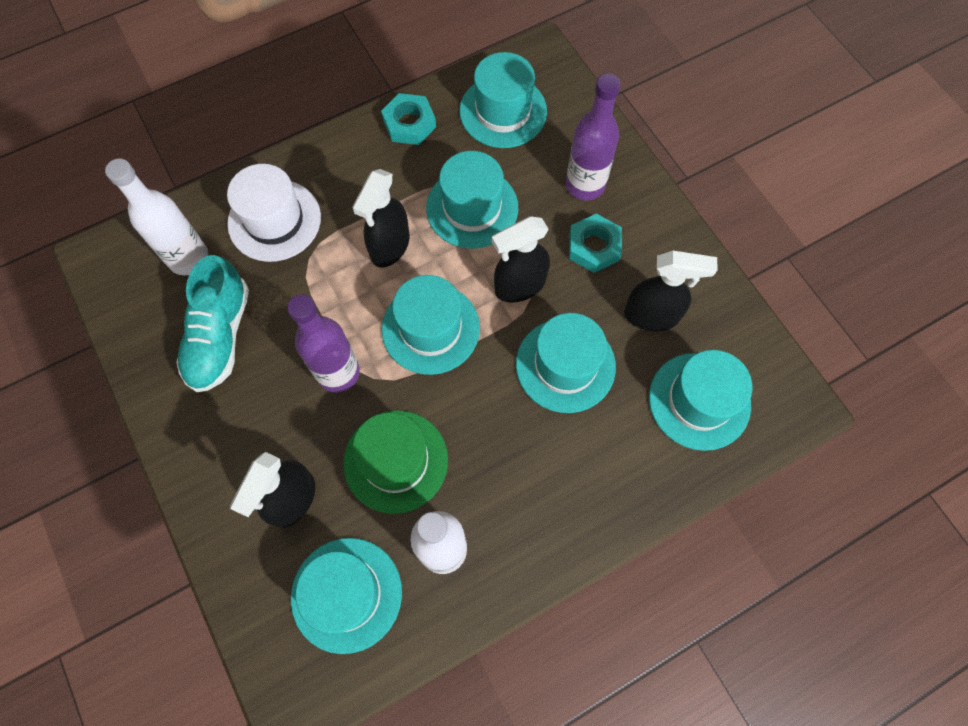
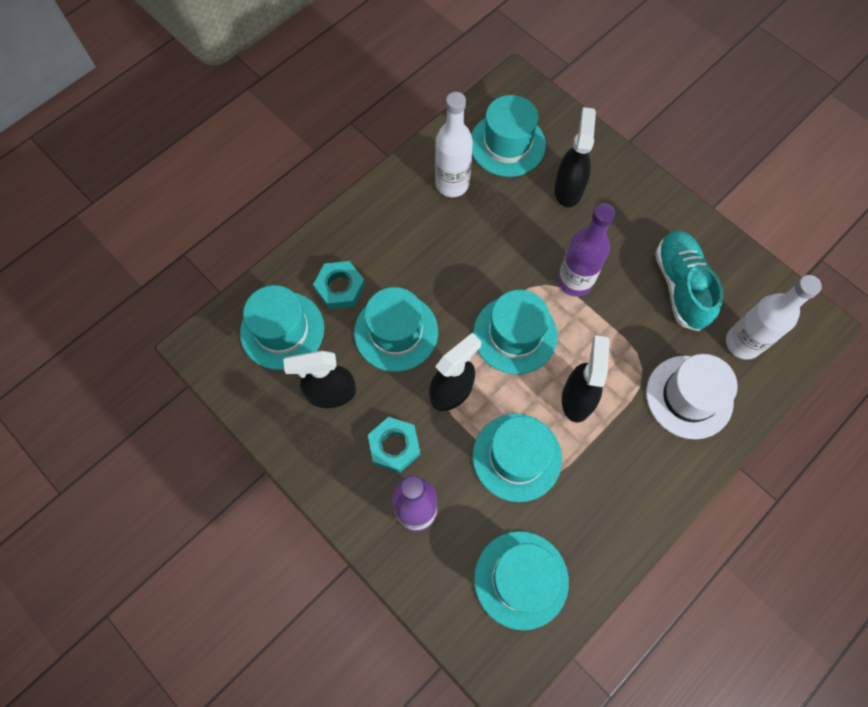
camera: 165 degrees right, 0 degrees up
green hat [343,410,448,514] -> none
turquoise nut [381,93,436,145] -> turquoise nut moved to [313,261,365,309]

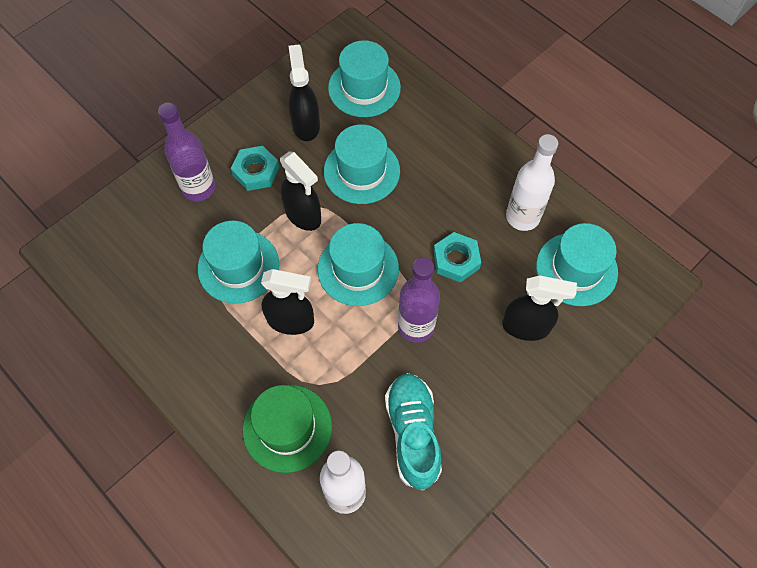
camera: 90 degrees right, 5 degrees down
turquoise nut [313,261,365,309] -> turquoise nut moved to [433,232,481,282]
turquoise hat [474,531,569,630] -> none
white hat [646,354,738,439] -> green hat [243,385,332,473]
turquoise shoe [655,230,723,331] -> turquoise shoe turned 90 degrees counterclockwise [385,373,442,490]

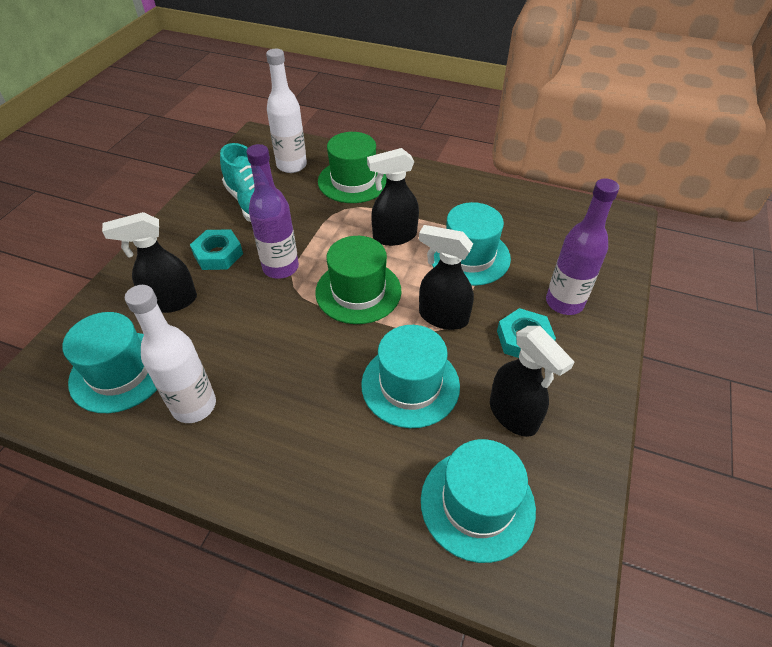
camera: 155 degrees right, 15 degrees down
turquoise hat [318,223,399,306] -> green hat [315,236,402,324]
turquoise nut [433,232,481,282] -> turquoise nut moved to [190,229,243,270]

